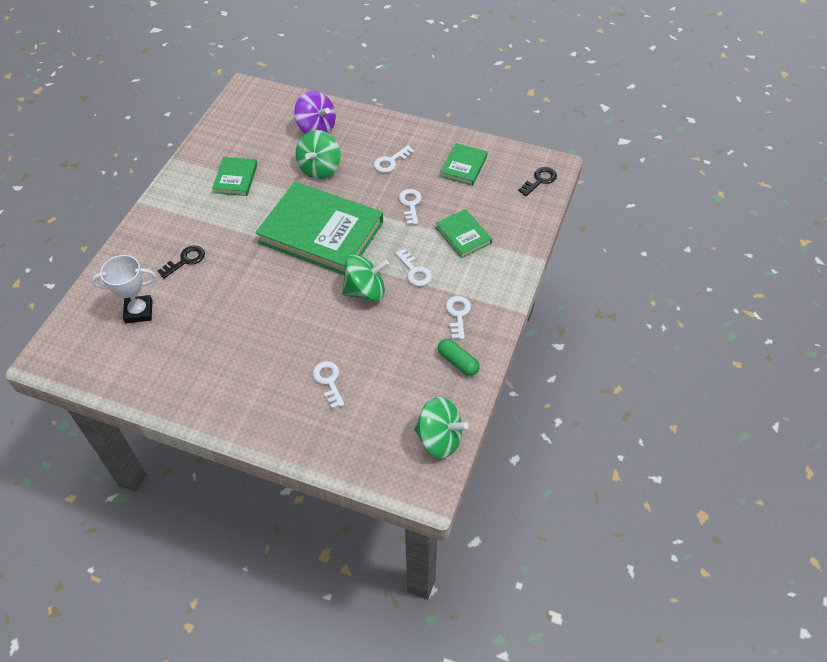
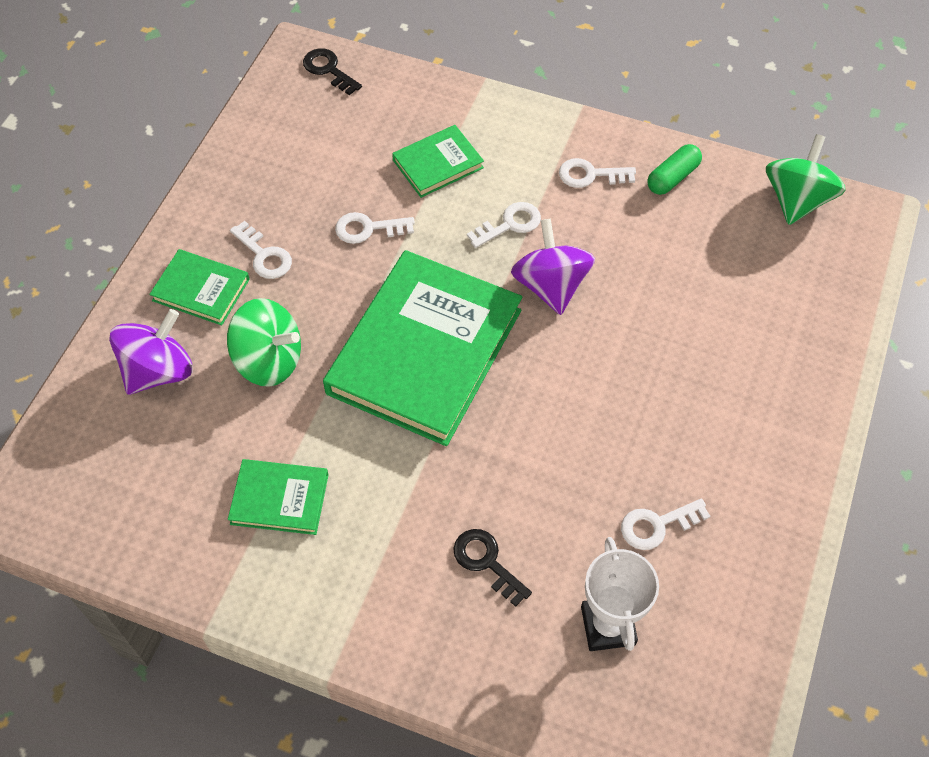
camera: 90 degrees left, 5 degrees up
white key [313,361,345,409] -> white key moved to [621,498,710,550]
green spinning top [342,255,389,301] -> purple spinning top [511,219,595,315]
green book [440,143,488,186] -> green book moved to [149,249,250,326]

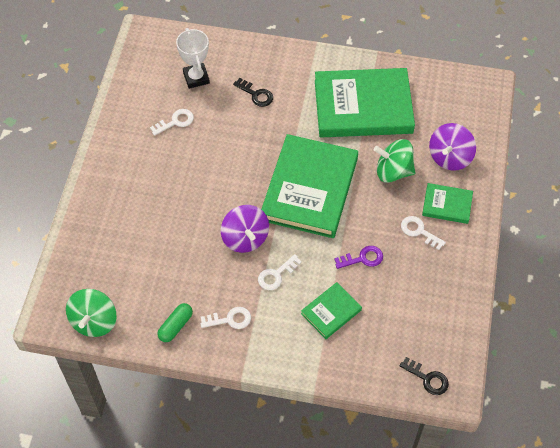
camera: 170 degrees right, 0 degrees up
green book [228,459,329,535] -> green book [315,68,415,138], size x2.14
white key [335,212,415,244] -> purple key [334,246,383,269]

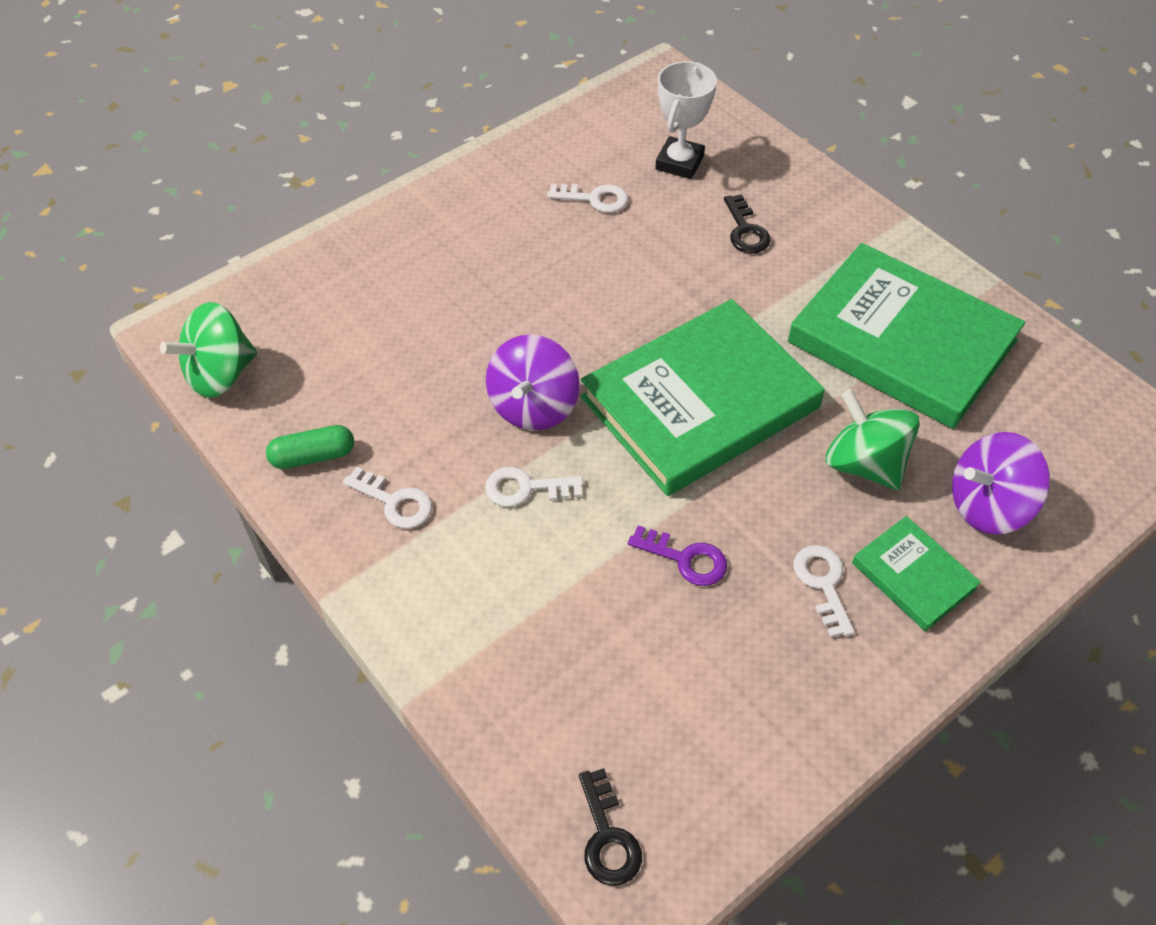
camera: 40 degrees right, 5 degrees down
green book [301,282,362,339] -> none

